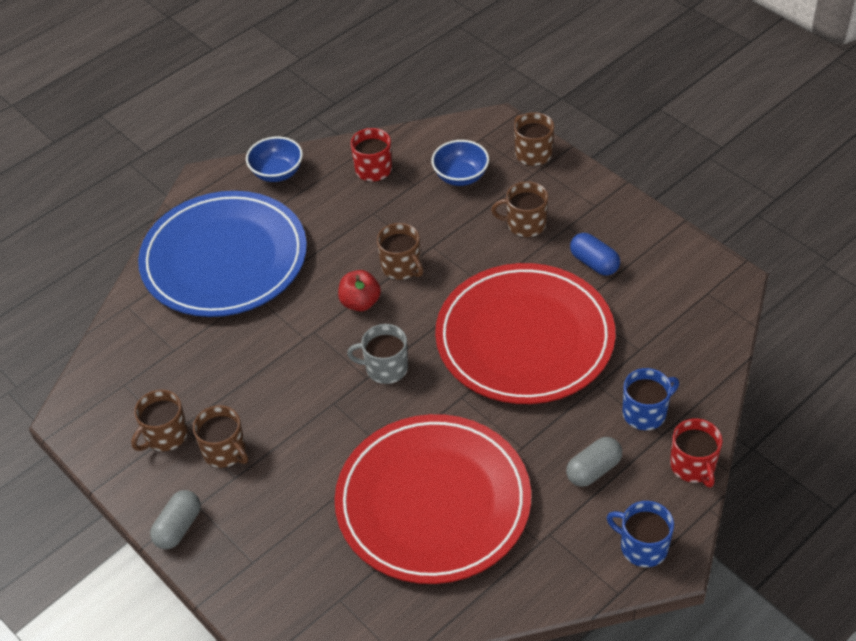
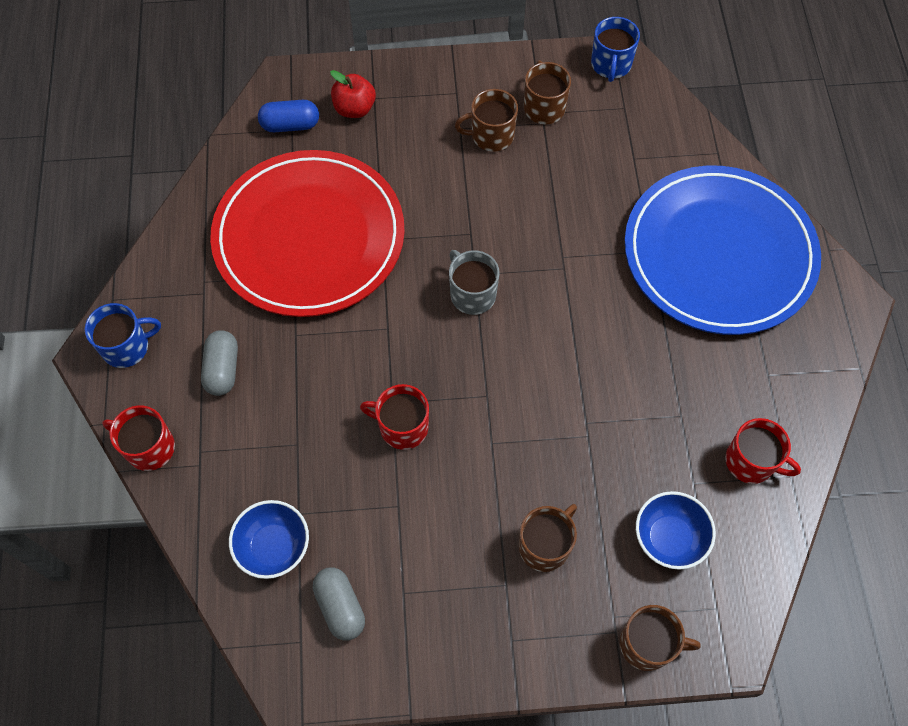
camera: 125 degrees right, 15 degrees up
grey capsule [150,490,201,549] -> grey capsule moved to [313,567,365,641]
blue bowl [246,137,303,182] -> blue bowl moved to [229,500,309,579]
red apple [338,270,381,311] -> red apple moved to [330,70,376,118]
grey mug [347,324,408,384] -> grey mug turned 75 degrees counterclockwise [449,250,500,315]
brown mug [377,223,423,280] -> none
red plate [435,263,616,404] -> red mug [360,384,429,450]
blue capsule [570,233,620,276] -> blue capsule moved to [258,100,319,132]
blue mug [622,368,679,430] -> blue mug moved to [591,17,640,82]

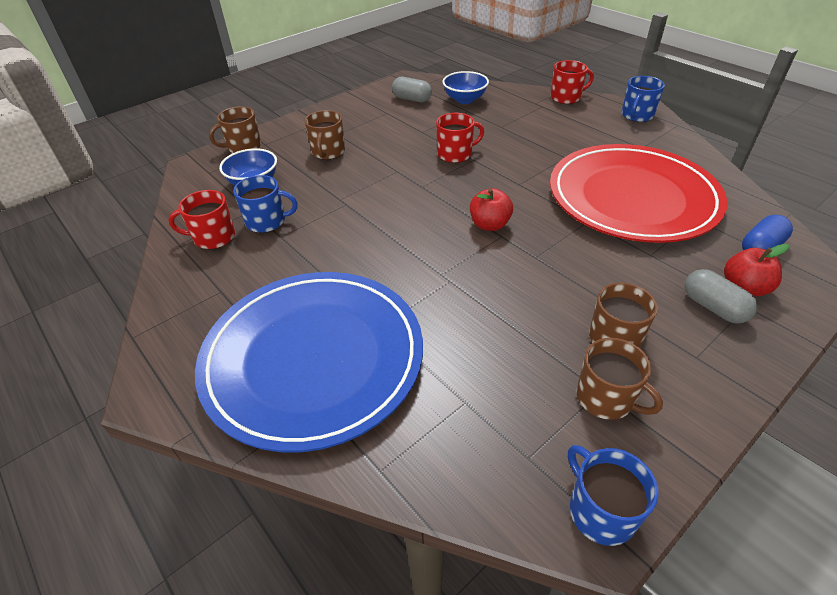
camera: 145 degrees right, 20 degrees down
grey capsule [201,330,238,396] -> grey capsule moved to [685,269,758,324]
grey mug [449,250,500,315] -> red apple [470,188,513,231]
none -> blue mug [233,175,298,233]

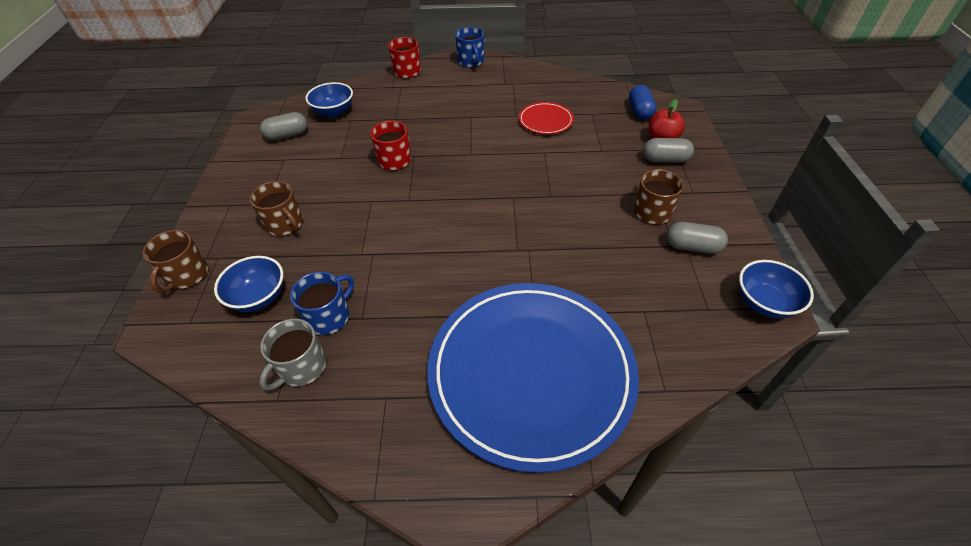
camera: 50 degrees left, 5 degrees up
red mug [168,190,235,249] -> grey mug [259,319,326,391]
red apple [470,188,513,231] -> none
red plate [550,144,727,243] -> red plate [518,102,574,134], size x0.42
blue mug [568,445,659,546] -> blue bowl [739,260,814,318]
brown mug [577,338,663,420] -> grey capsule [666,222,728,254]

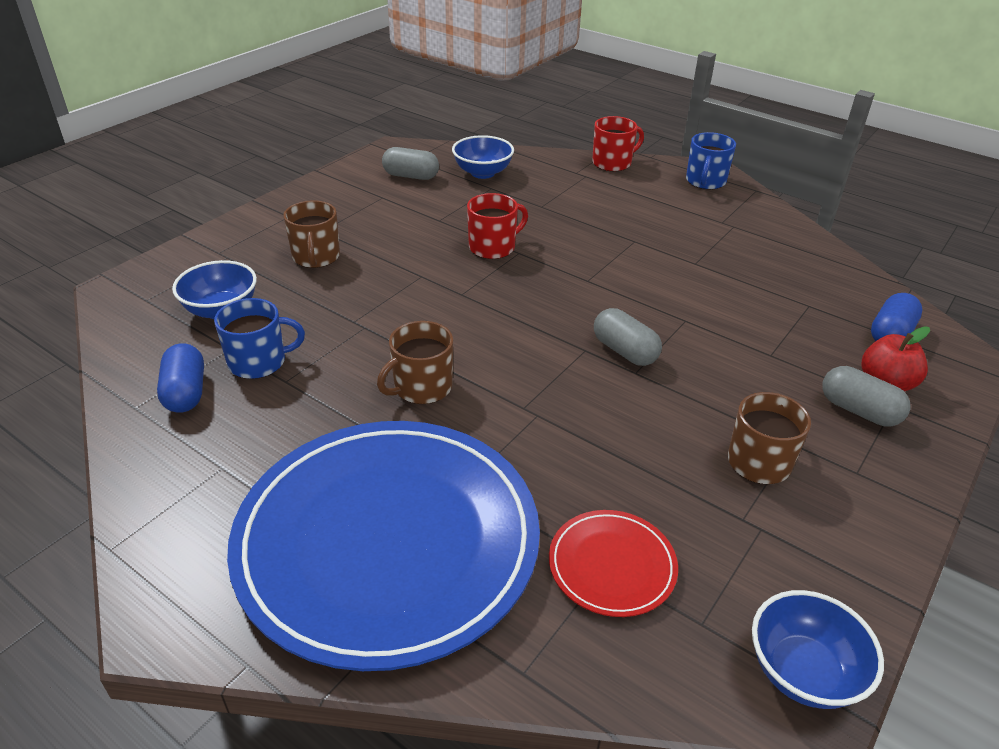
camera: 35 degrees right, 10 degrees down
brown mug [143,230,208,293] -> brown mug moved to [377,321,453,404]
grey mug [259,319,326,391] -> blue capsule [157,343,204,413]
red plate [518,102,574,134] -> red plate moved to [549,510,678,617]
grey capsule [666,222,728,254] -> grey capsule moved to [594,308,662,366]

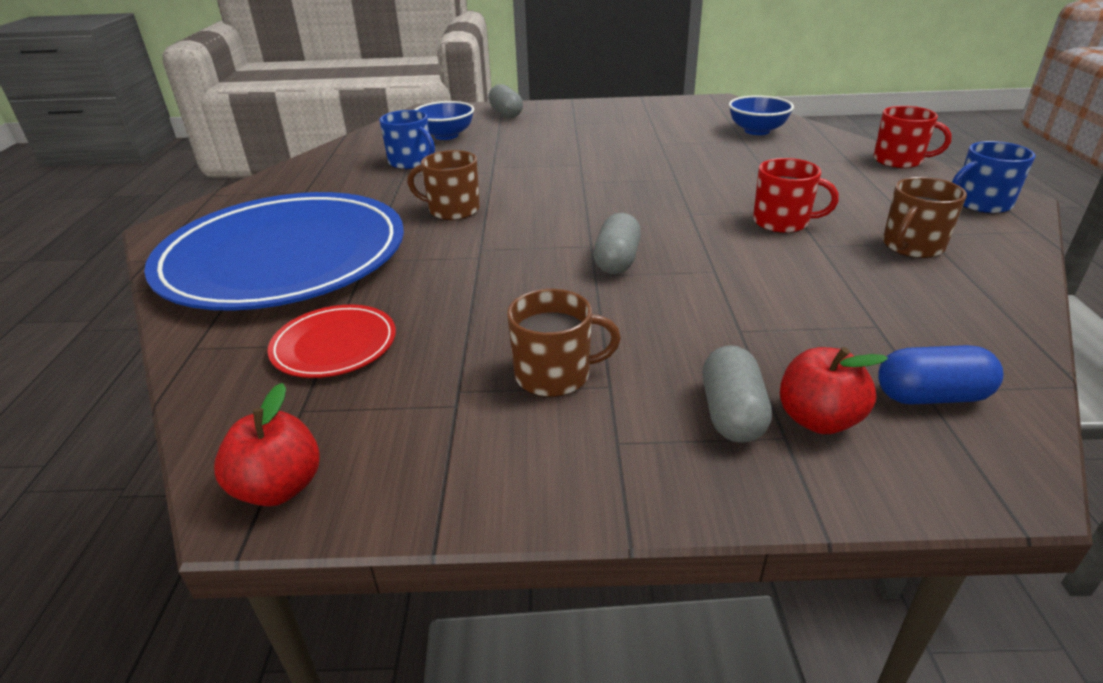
camera: 55 degrees right, 5 degrees down
blue capsule [157,343,204,413] -> none
brown mug [283,200,340,268] -> brown mug moved to [883,177,967,258]
grey capsule [382,147,439,180] -> grey capsule moved to [488,84,523,118]
red mug [467,193,528,259] -> red mug moved to [753,158,839,233]
blue bowl [752,590,884,709] -> red apple [214,383,320,506]

